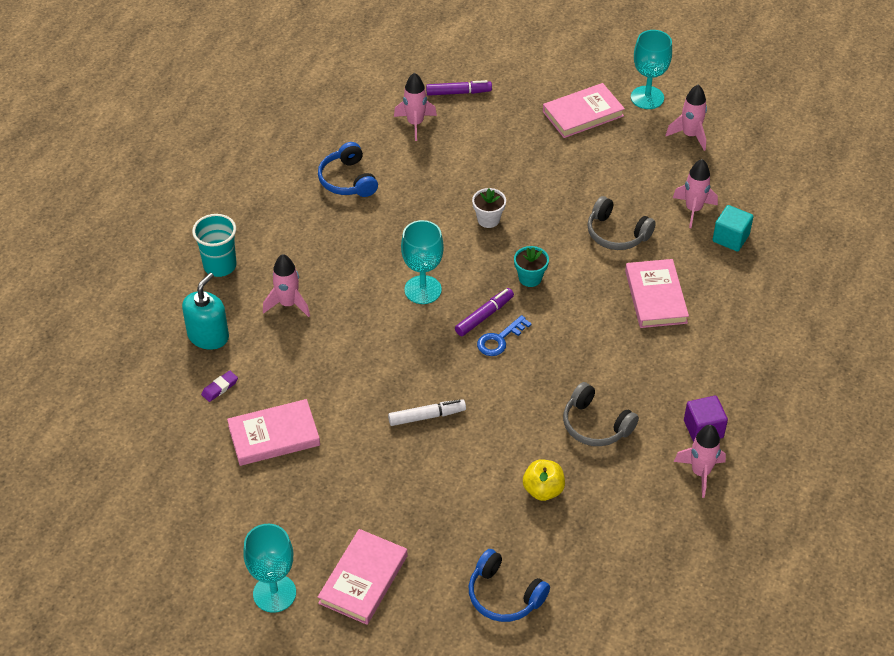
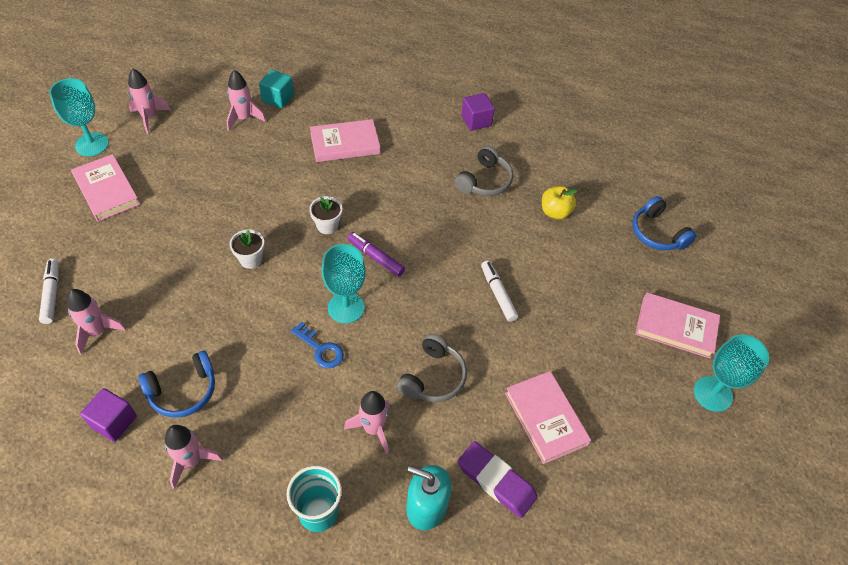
camera: 100 degrees left, 5 degrees up
purple eraser [201,371,238,402] -> purple eraser [458,441,538,518], size x2.01
purple marker [426,80,492,96] -> white marker [39,259,59,324]
blue headphones [469,549,550,622] -> blue headphones turned 120 degrees clockwise [632,196,697,250]
blue key [477,315,532,356] -> blue key moved to [291,322,344,368]
turquoise flower pot [514,246,549,287] -> white flower pot [309,196,342,234]
grey headphones [587,196,656,250] -> grey headphones moved to [396,333,467,402]
pink rocket [674,425,726,498] -> pink rocket moved to [165,425,223,489]
none -> purple cube [80,388,137,442]

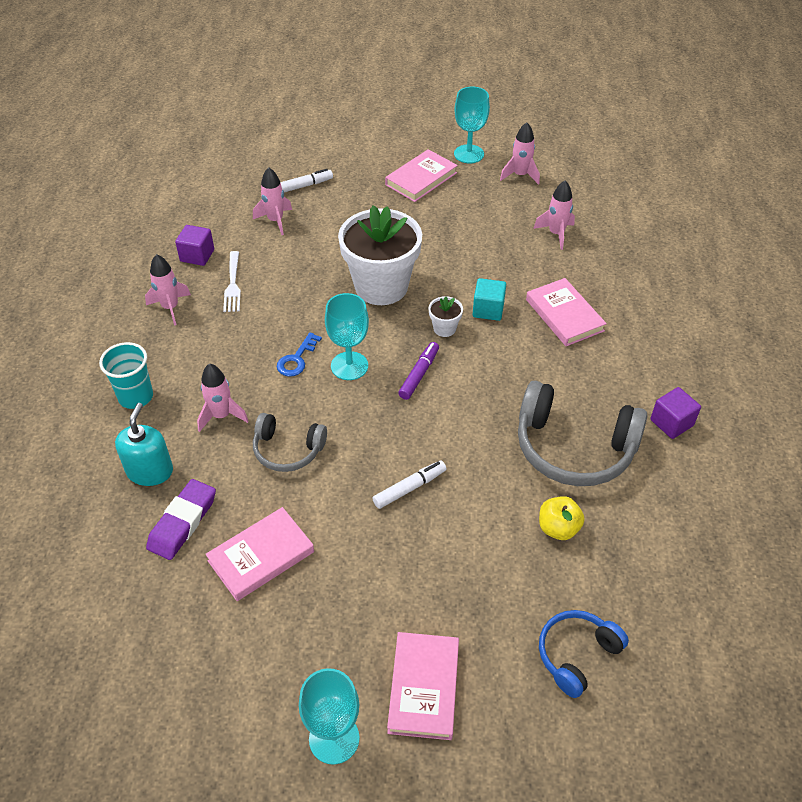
camera: 80 degrees right, 5 degrees down
blue headphones [138,351,215,418] -> white fork [223,251,241,312]
white flower pot [230,229,265,269] -> white flower pot [338,206,422,305], size x2.44
turquoise cube [259,70,294,108] -> turquoise cube moved to [473,278,506,321]
grey headphones [455,146,513,196] -> grey headphones [518,381,647,486], size x1.74

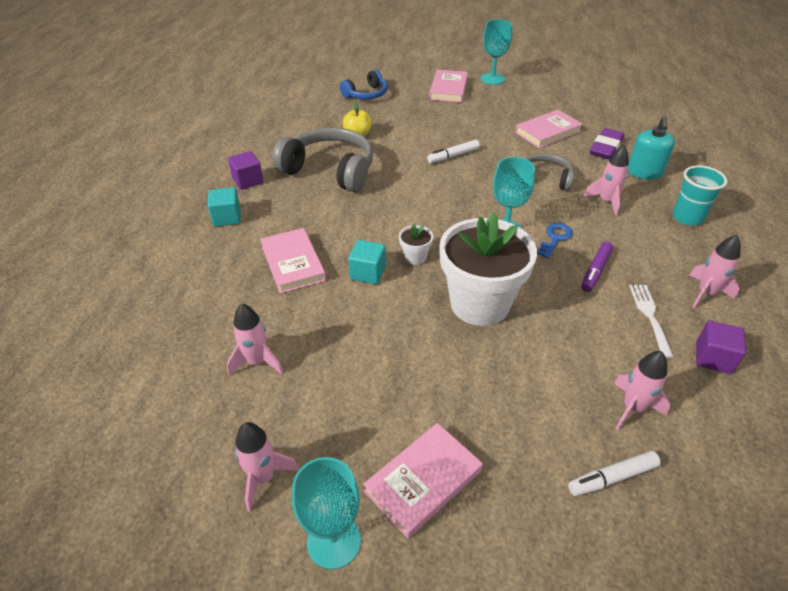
camera: 175 degrees left, 5 degrees down
purple marker [398,342,439,400] -> purple marker moved to [581,242,613,292]
none -> turquoise cube [208,187,241,226]

